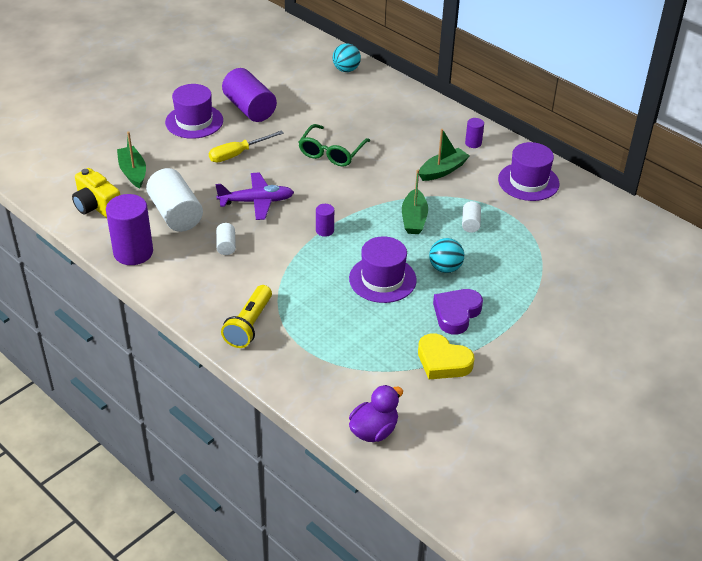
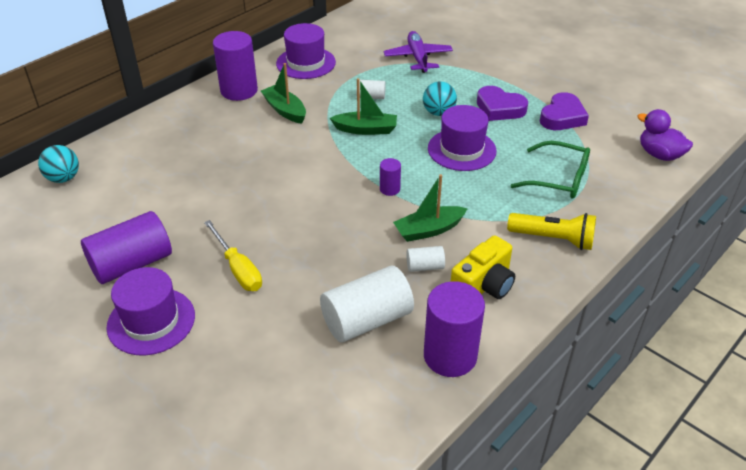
camera: 90 degrees left, 0 degrees up
yellow camera [72,168,120,218] -> yellow camera moved to [451,235,515,299]
green boat [117,131,146,188] -> green boat moved to [393,174,468,242]
purple plane [215,173,294,220] -> purple plane moved to [383,31,453,73]
green glasses [298,124,370,167] -> green glasses moved to [510,141,590,199]
yellow heart [418,333,474,379] -> purple heart [540,92,589,130]
purple cylinder [465,118,484,148] -> purple cylinder [213,31,258,101], size x2.09

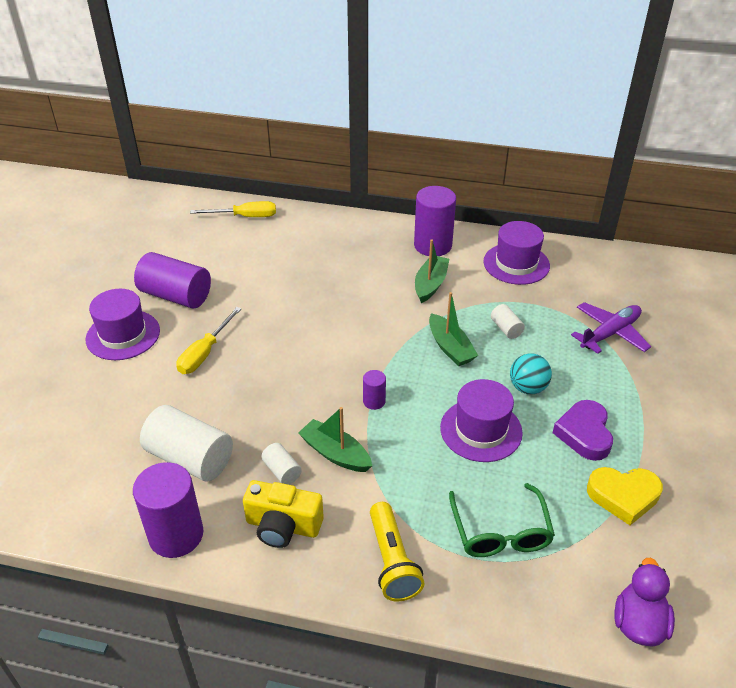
camera: 60 degrees right, 0 degrees up
turquoise ball [38,145,79,183] -> yellow screwdriver [190,201,276,217]
purple heart [540,92,589,130] -> yellow heart [587,467,663,525]

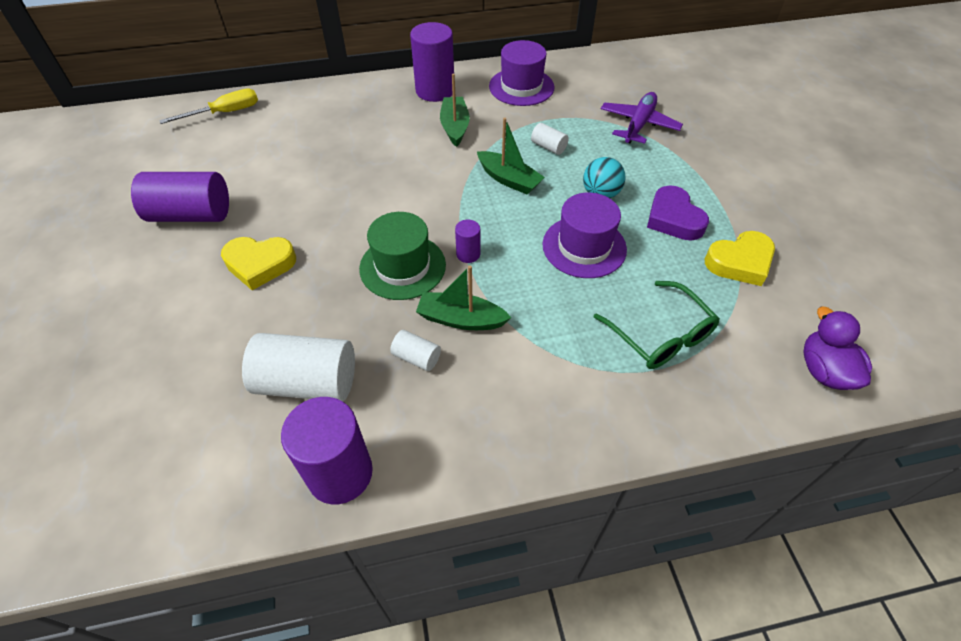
camera: 25 degrees left, 10 degrees up
purple hat [86,289,160,360] -> none
yellow screwdriver [176,307,242,374] -> yellow heart [221,237,296,290]
yellow camera [243,480,324,548] -> none
yellow flashlight [370,502,425,601] -> none
none -> green hat [359,212,446,300]

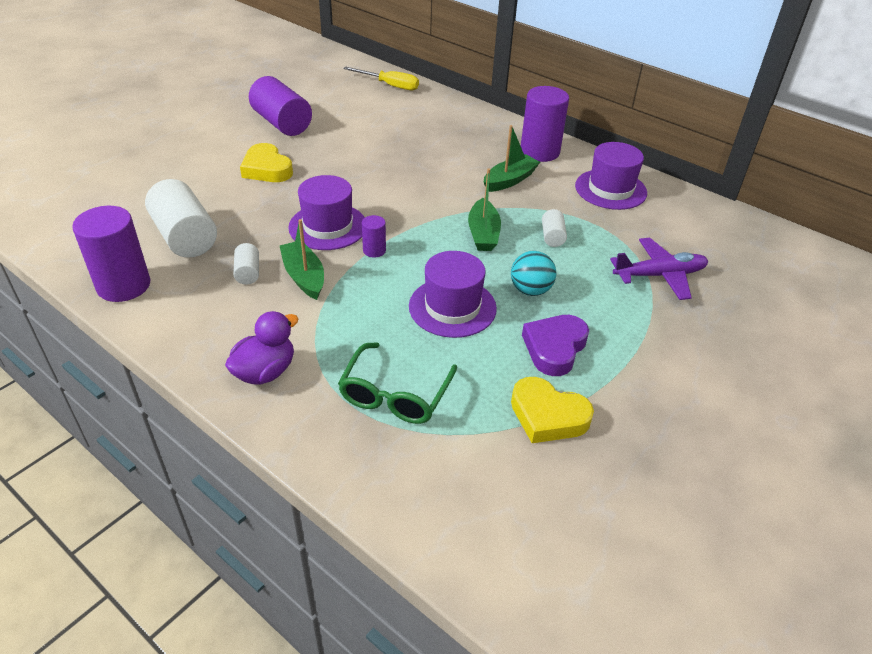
camera: 50 degrees right, 10 degrees down
green hat [359,212,446,300] -> purple hat [288,175,365,250]
purple duck [803,307,872,390] -> purple duck moved to [225,311,299,385]

